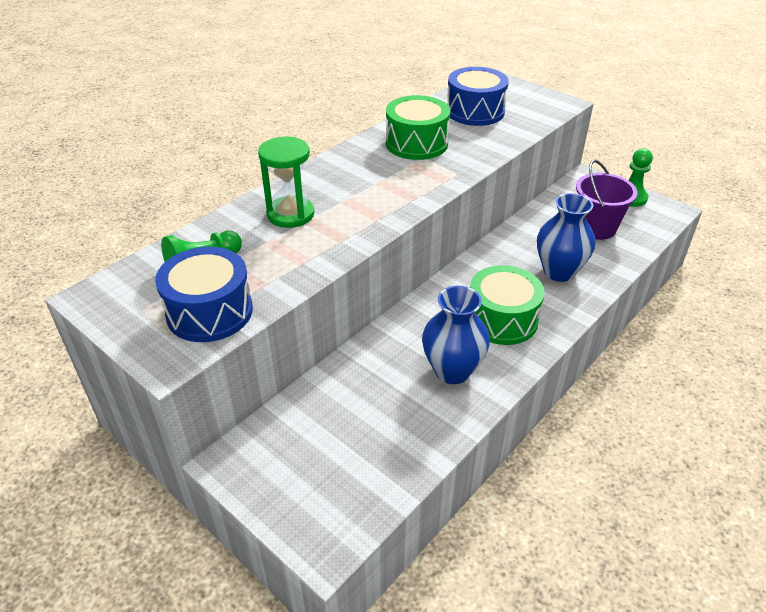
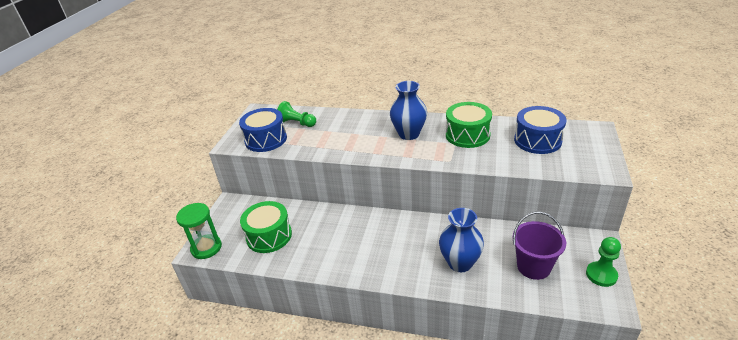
camera: 65 degrees right, 5 degrees down
green hourglass [258,137,314,228] -> green hourglass moved to [176,203,222,259]
blue vase [422,286,490,384] -> blue vase moved to [390,81,427,140]
green drum [470,265,545,345] -> green drum moved to [240,201,292,253]

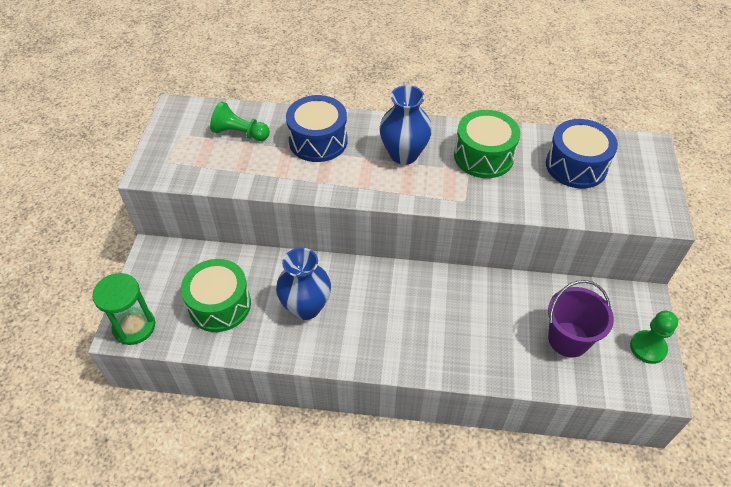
camera: 10 degrees left, 15 degrees up
blue drum [239,108,287,152] -> blue drum moved to [286,95,348,162]
blue vase [439,208,484,272] -> blue vase moved to [276,248,331,320]

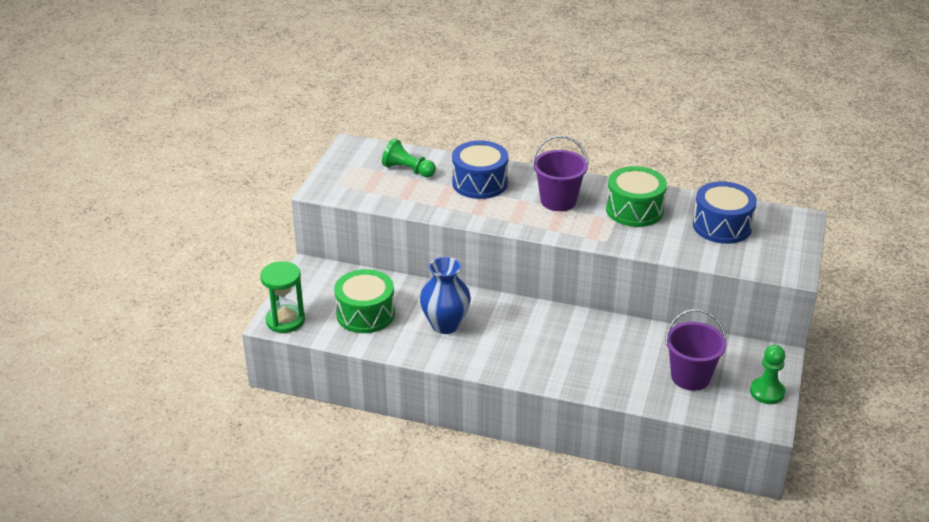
camera: 10 degrees right, 15 degrees down
blue vase [379,85,432,165] -> purple bucket [532,135,589,211]

